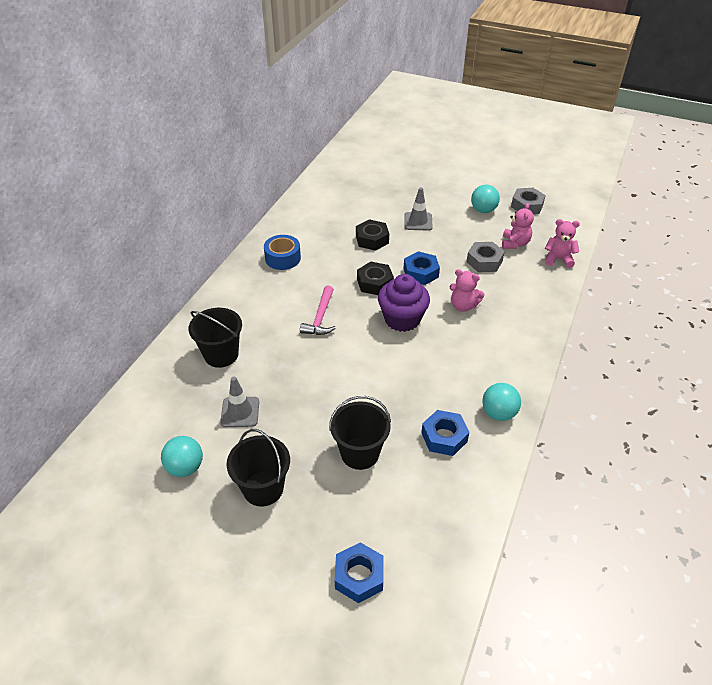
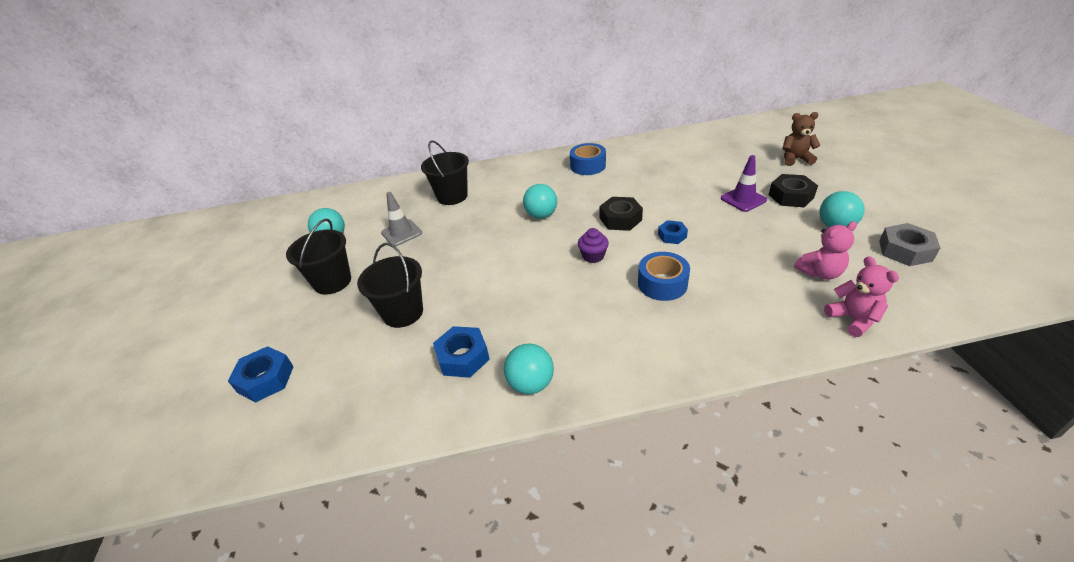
camera: 60 degrees right, 5 degrees down
pink hammer [300,286,336,335] -> turquoise ball [523,184,557,219]
black nut [356,219,389,251] -> black nut moved to [769,174,818,207]
purple cupcake [378,274,430,332] -> purple cupcake [578,228,609,263], size x0.52
blue nut [403,251,440,285] -> blue nut [658,220,688,244], size x0.63
grey traffic cone [404,187,433,231] -> purple traffic cone [721,155,767,212]
pink teddy bear [450,269,485,312] -> blue tape [638,252,690,301]
grey nut [467,242,505,272] -> none
none -> brown teddy bear [782,112,820,166]

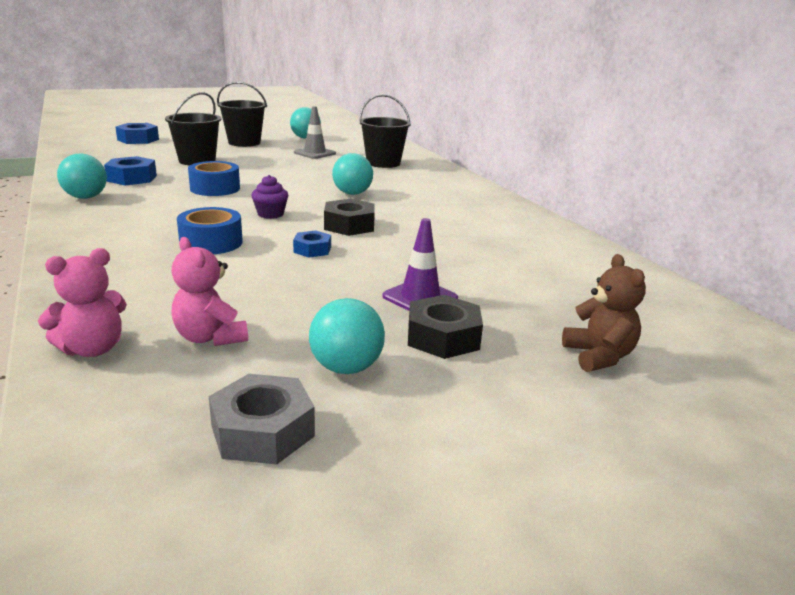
camera: 70 degrees right, 15 degrees down
blue tape [570,143,606,175] -> blue tape moved to [188,161,240,196]

